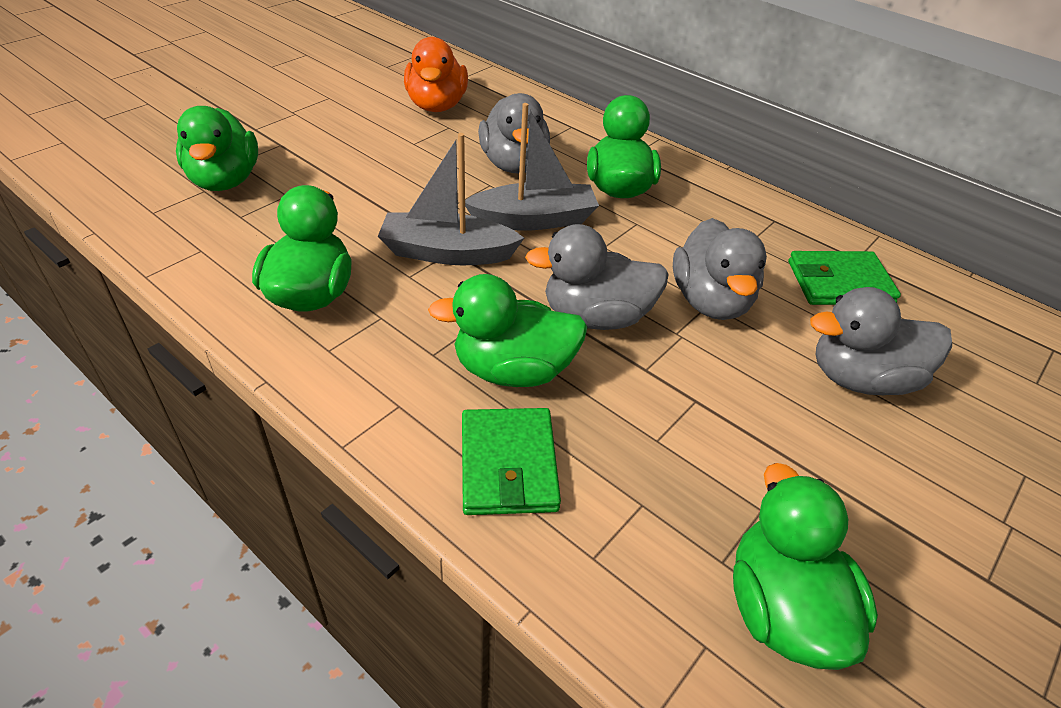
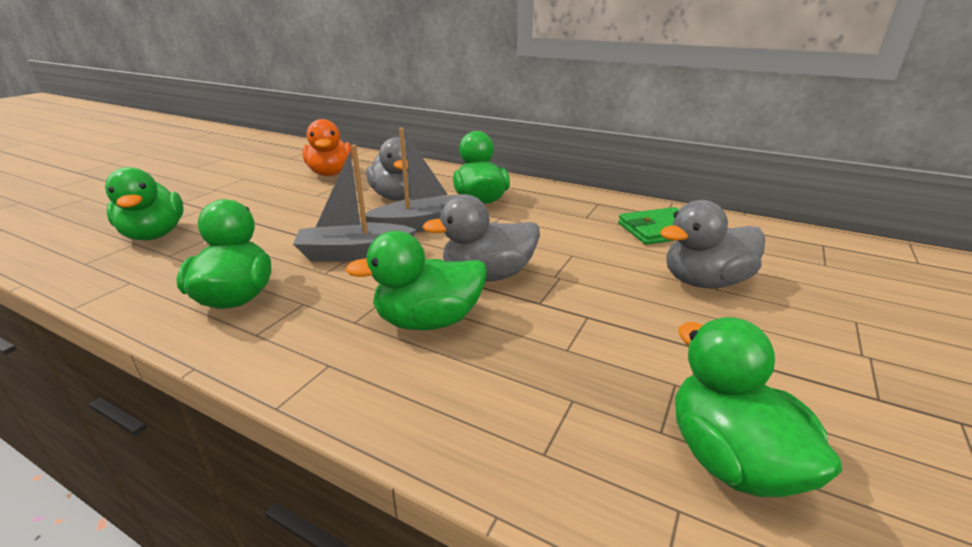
camera: 10 degrees left, 15 degrees down
green wallet [462,408,561,515] -> none
grey duck [673,218,767,320] -> none

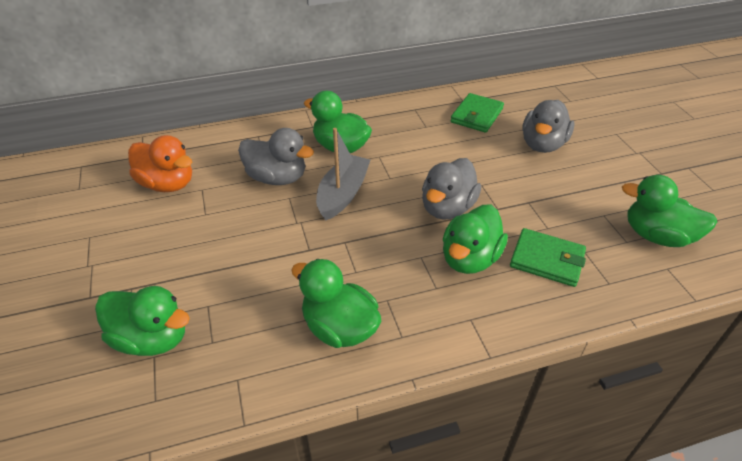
camera: 45 degrees left, 15 degrees up
grey boat [293,145,417,262] -> none
none -> green wallet [510,228,586,287]

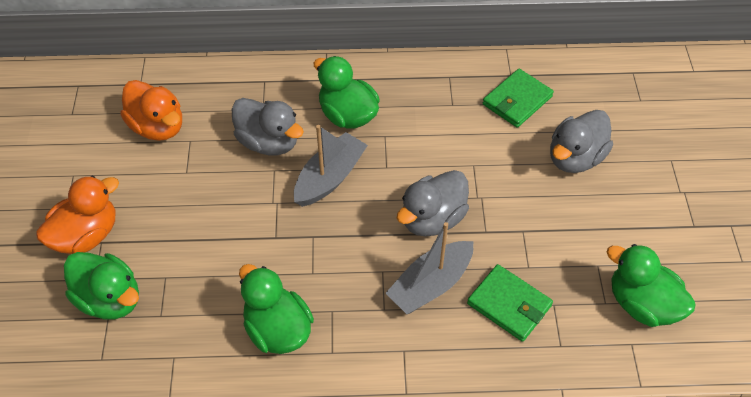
camera: 15 degrees right, 10 degrees up
green duck [443,205,508,274] -> grey boat [386,222,473,314]
none -> orange duck [36,176,119,254]

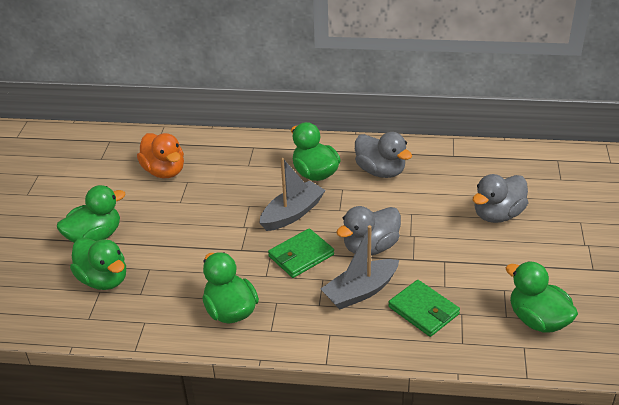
camera: 10 degrees right, 15 degrees down
orange duck [36,176,119,254] -> green duck [57,185,126,243]
grey duck [232,98,304,155] -> grey duck moved to [355,132,412,178]
green wallet [483,69,554,128] -> green wallet moved to [268,228,334,278]

